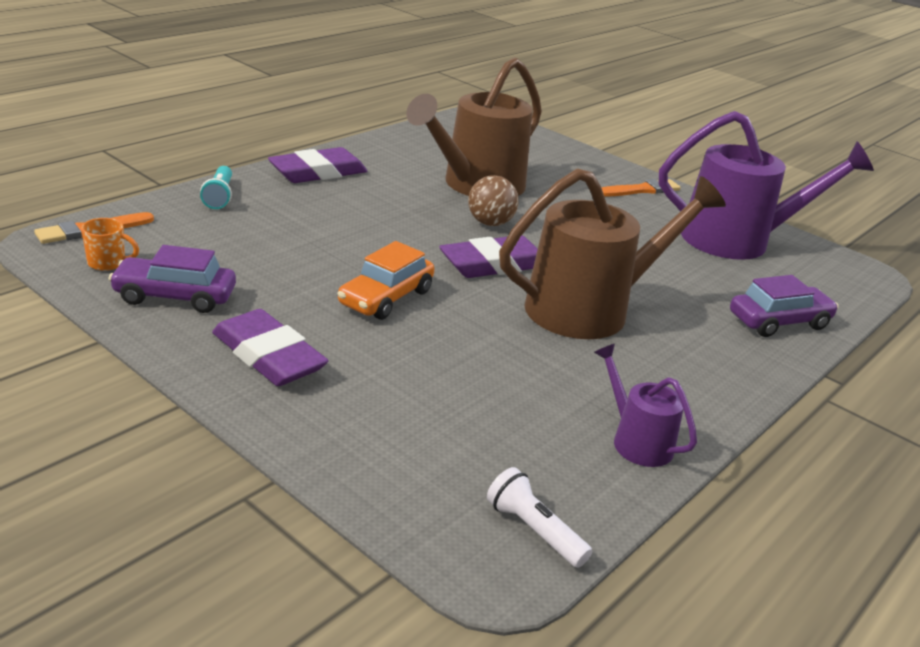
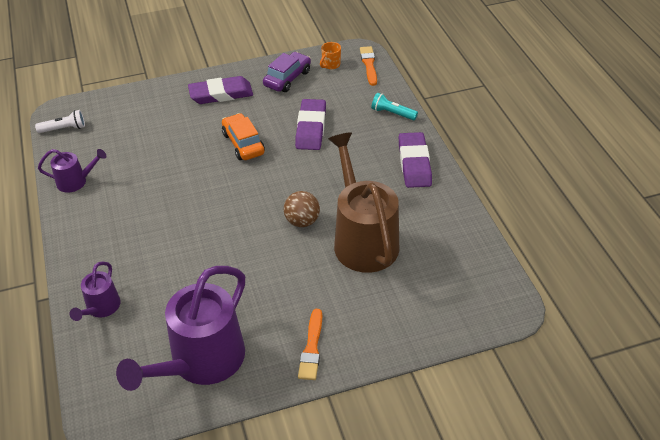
camera: 125 degrees right, 15 degrees up
purple eraser [439,235,538,278] -> purple eraser moved to [295,99,326,150]
brown watering can [499,168,726,339] -> none
purple car [730,275,839,337] -> purple watering can [70,262,121,321]

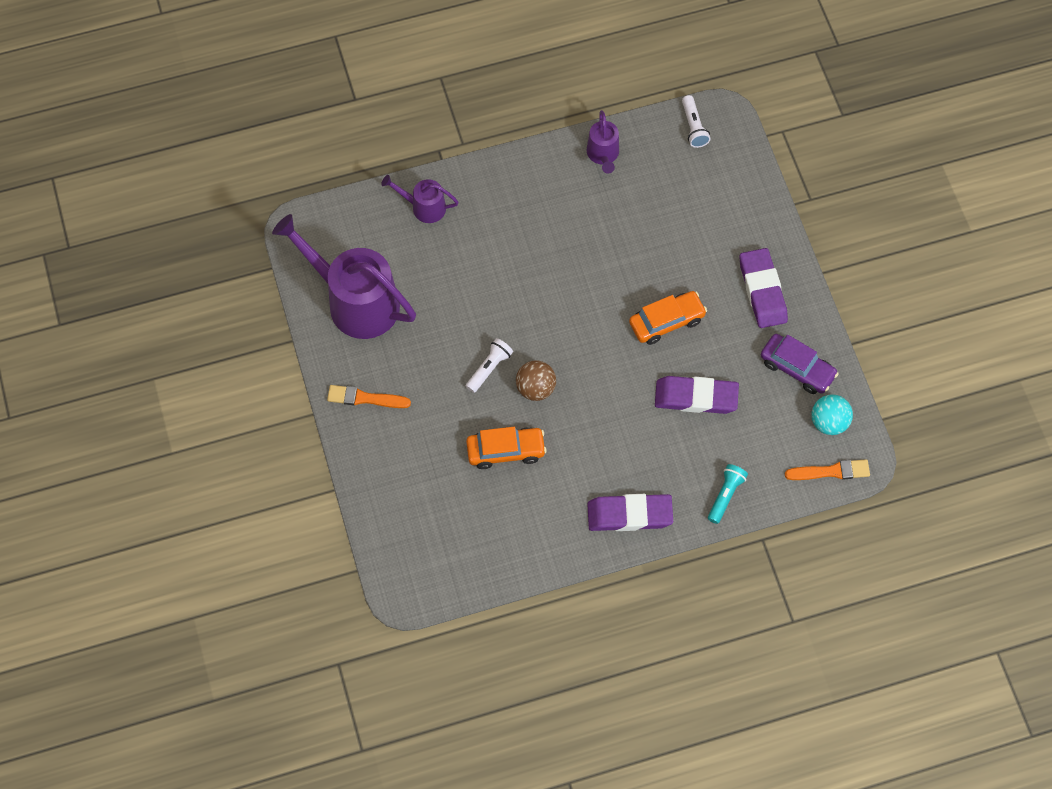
camera: 90 degrees right, 20 degrees up
orange mug [320,42,341,69] -> turquoise ball [812,394,853,435]
brown watering can [328,132,399,273] -> orange car [466,427,547,469]
none -> white flashlight [466,338,513,393]

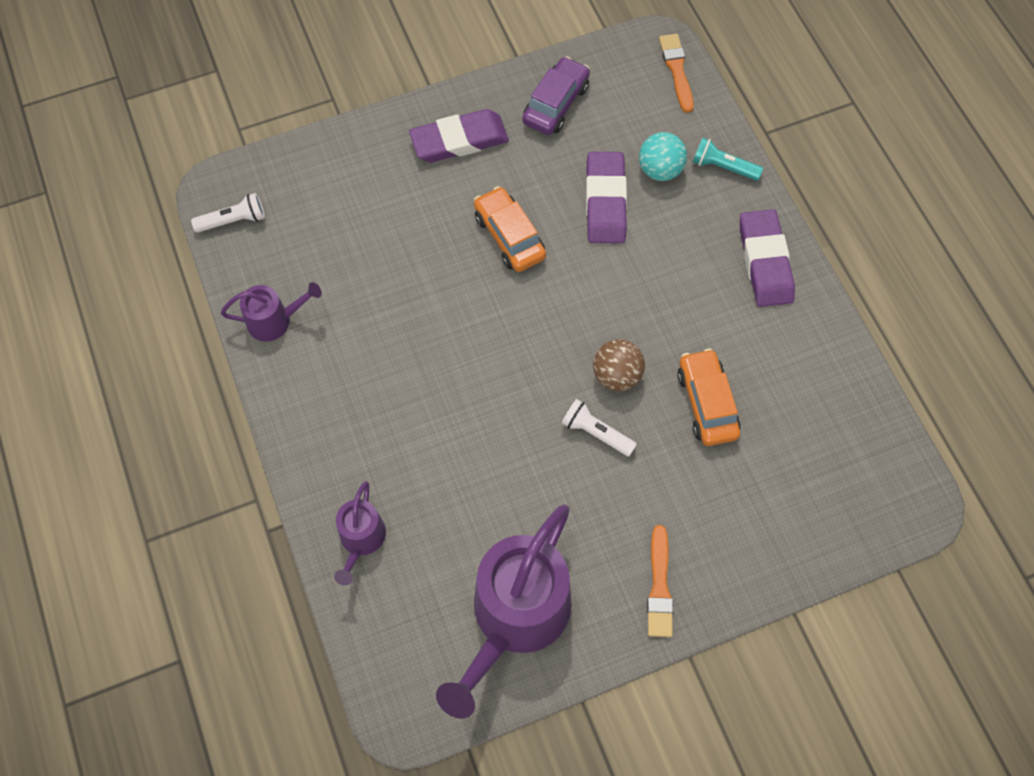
camera: 95 degrees left, 0 degrees up
turquoise ball [812,394,853,435] -> turquoise ball moved to [639,132,687,181]

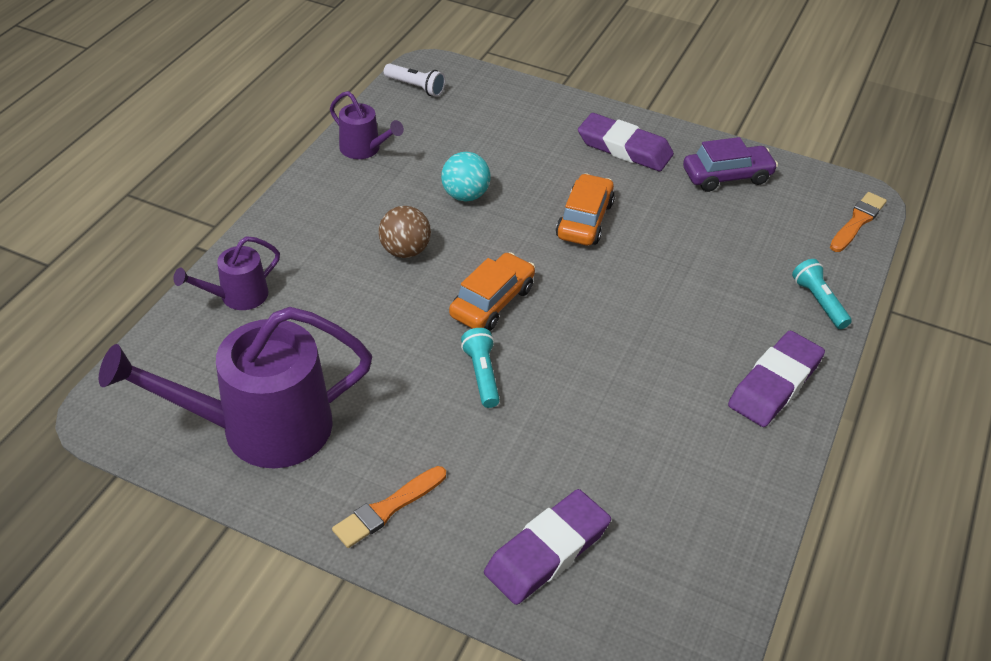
camera: 45 degrees right, 20 degrees down
white flashlight [562,399,637,456] -> turquoise flashlight [461,328,500,408]
purple eraser [586,152,627,243] -> purple eraser moved to [484,489,611,605]
brown ball [593,339,645,391] -> brown ball moved to [378,206,431,258]
turquoise ball [639,132,687,181] -> turquoise ball moved to [441,152,491,201]
orange car [677,348,741,446] -> orange car moved to [449,252,535,331]

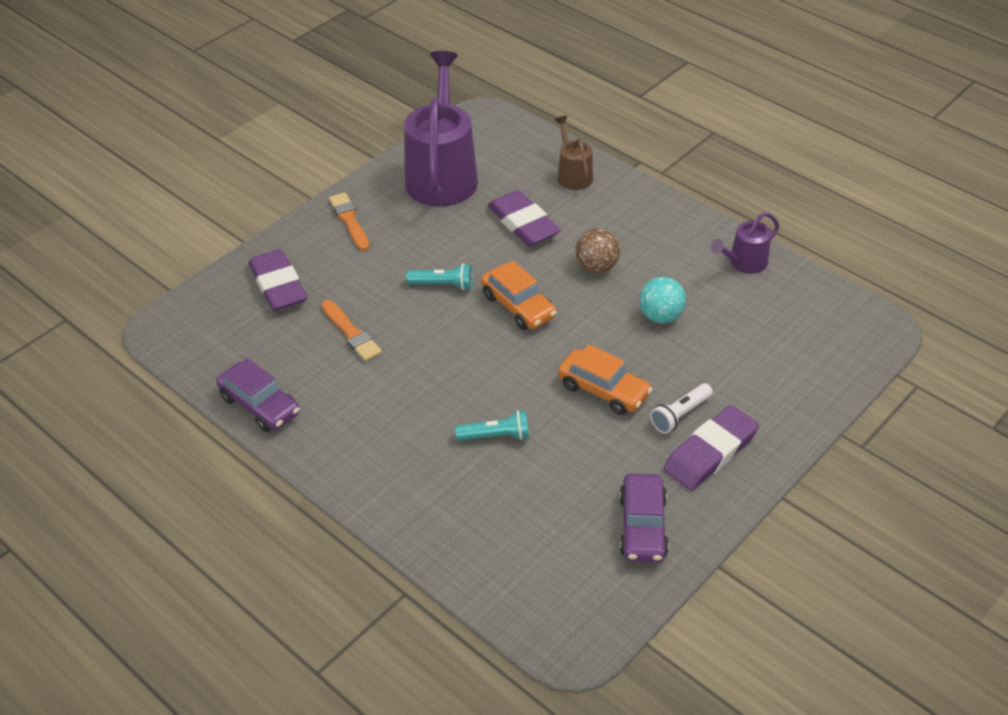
camera: 110 degrees right, 0 degrees up
purple watering can [173,236,280,310] -> brown watering can [554,116,593,190]
white flashlight [384,64,445,97] -> white flashlight moved to [650,383,713,434]
purple eraser [728,331,825,427] -> purple eraser moved to [488,190,561,246]
turquoise flashlight [792,259,852,329] -> turquoise flashlight moved to [455,410,529,441]
orange brush [830,192,887,252] -> orange brush moved to [322,300,382,361]
none -> purple car [216,358,300,432]

